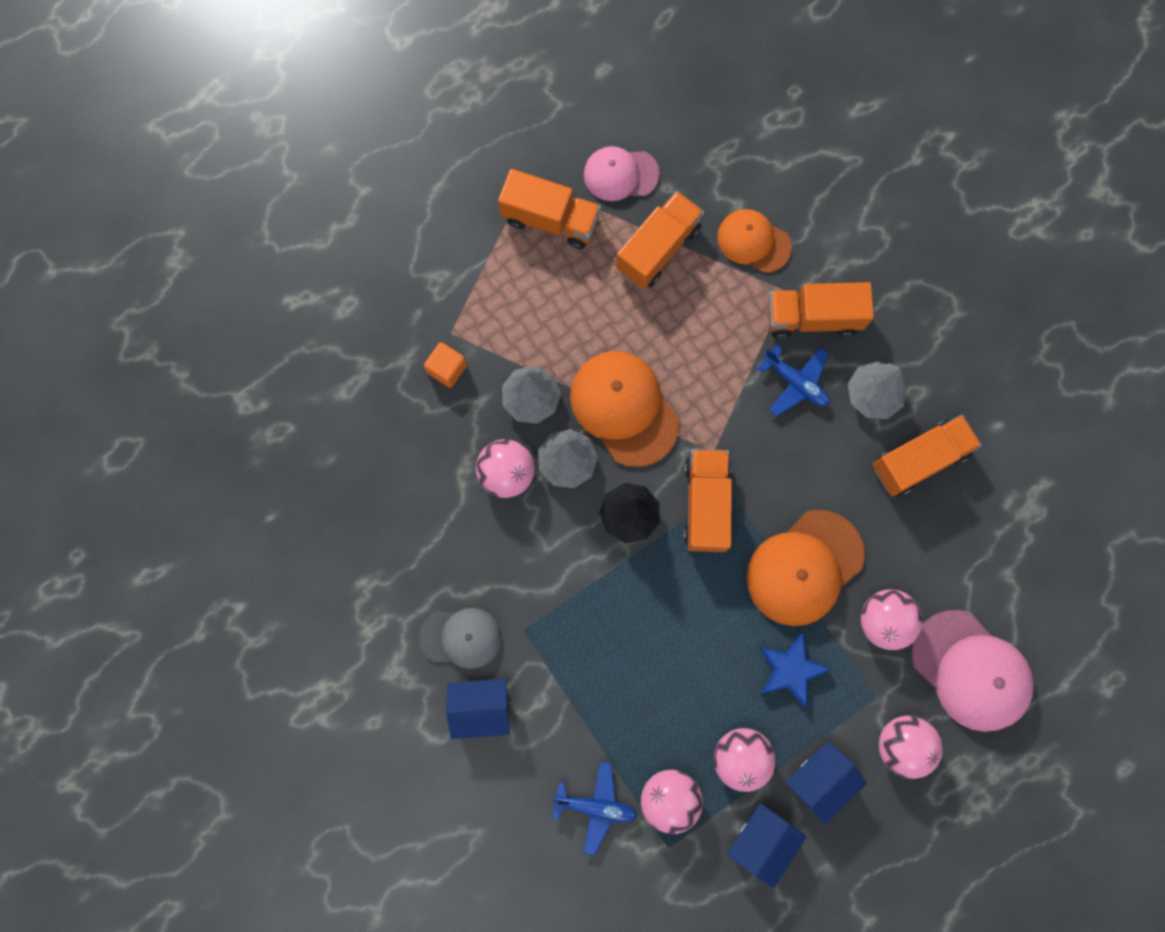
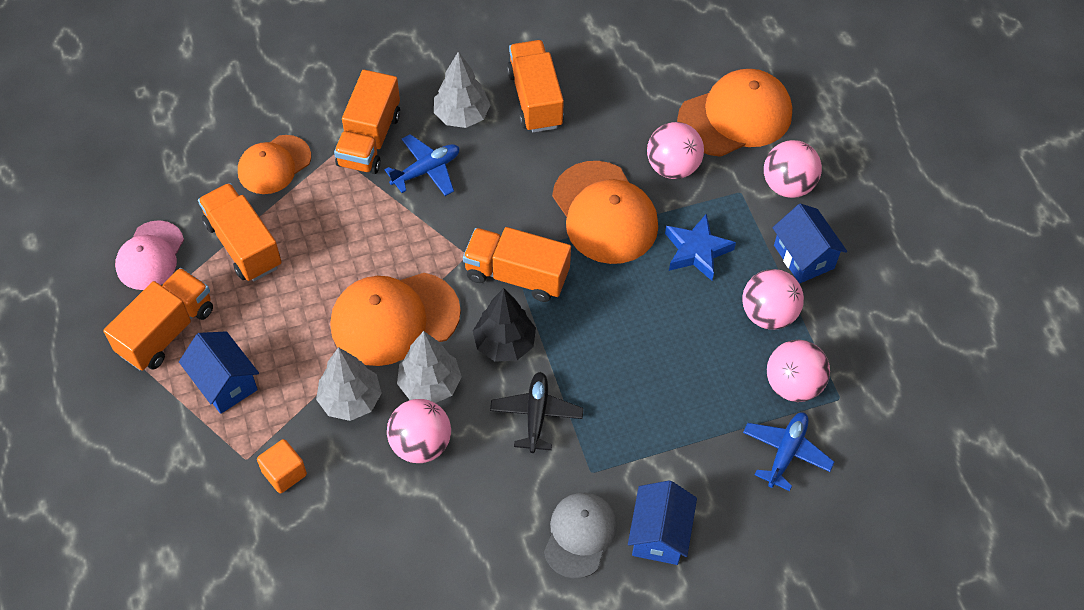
camera: 75 degrees left, 20 degrees down
blue house [727,803,807,888] -> blue house moved to [179,331,259,414]
pink cap [912,610,1034,732] -> orange cap [677,69,792,157]
none -> black plane [490,372,583,453]

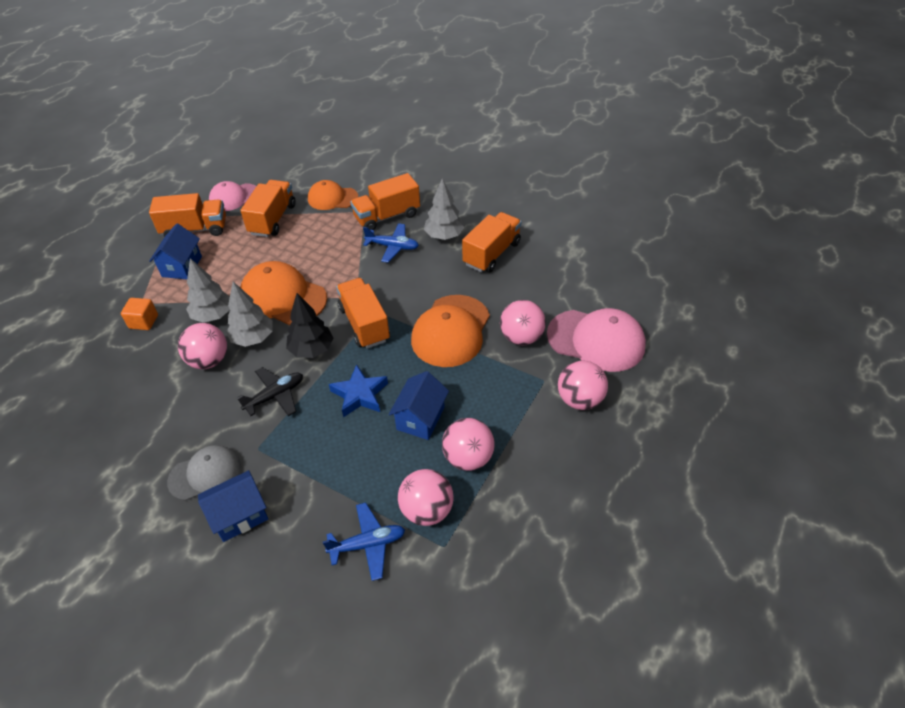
camera: 50 degrees right, 10 degrees down
blue star [665,213,736,281] -> blue star moved to [329,364,388,417]
orange cap [677,69,792,157] -> pink cap [547,308,646,372]
blue house [772,204,847,283] -> blue house moved to [389,371,449,440]

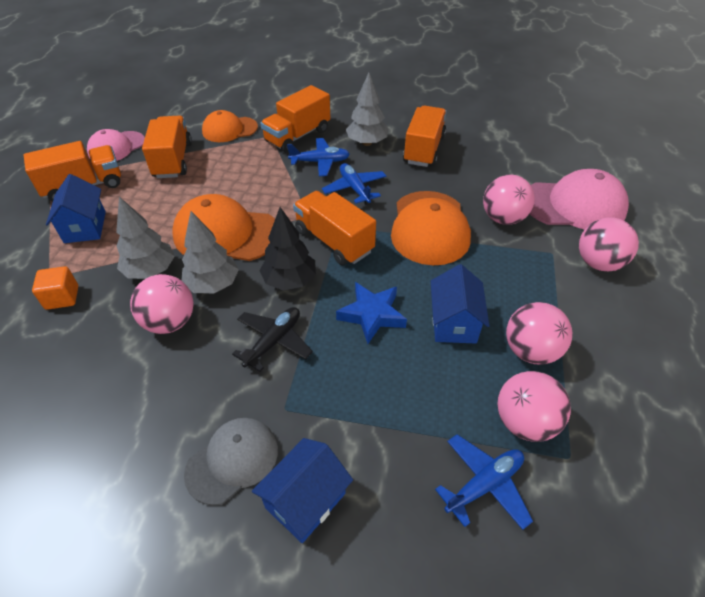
camera: 20 degrees left, 0 degrees up
none -> blue plane [322,163,386,205]

